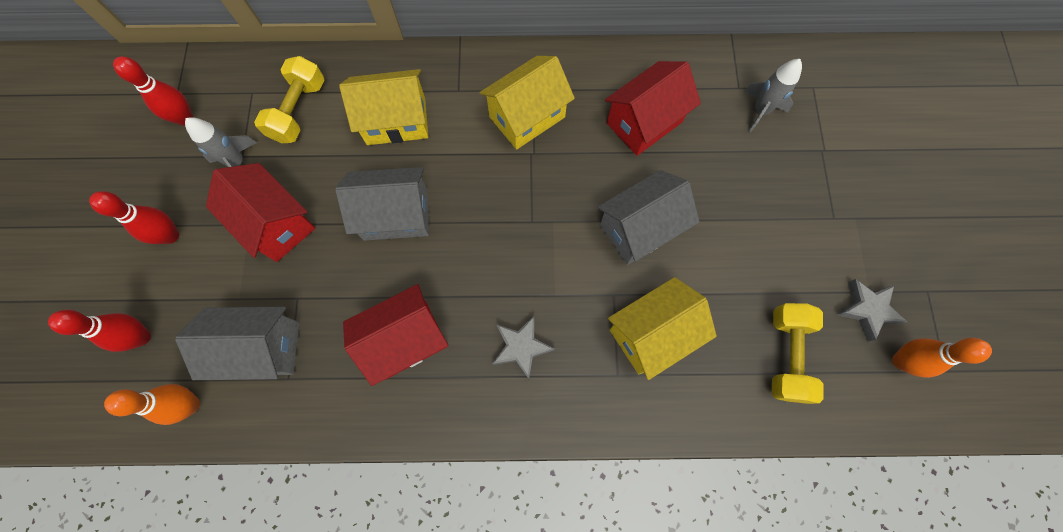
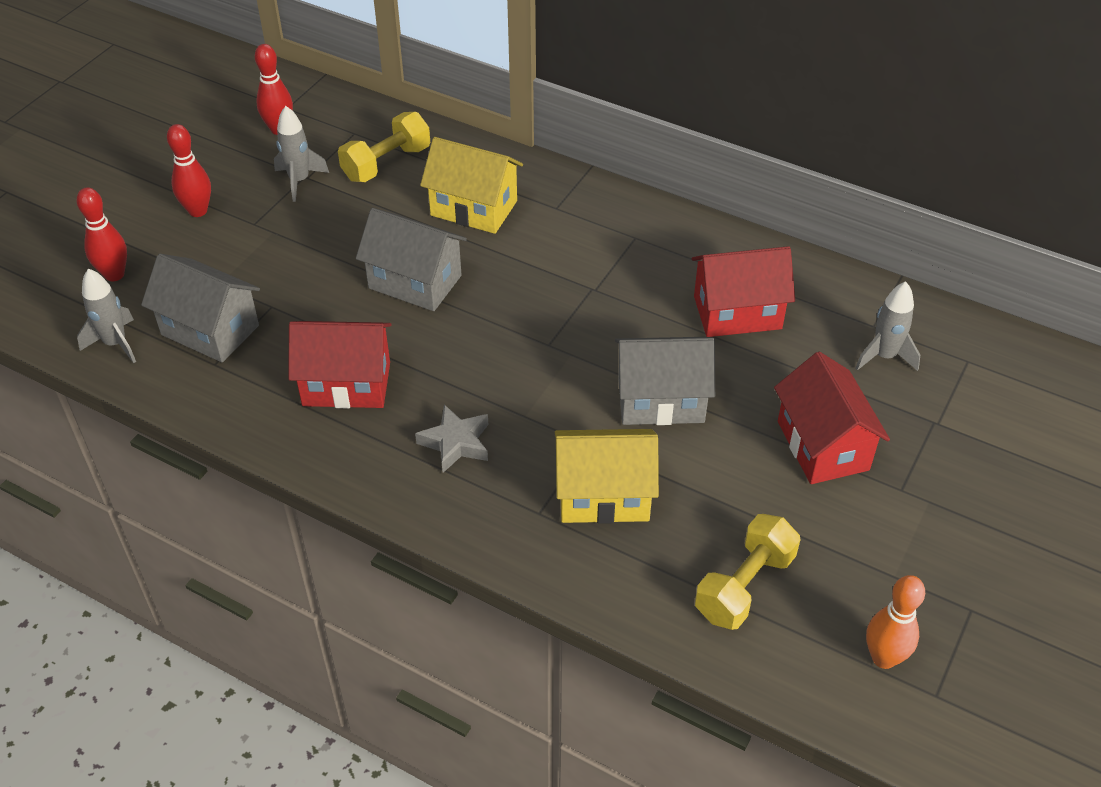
camera: 30 degrees right, 25 degrees down
orange bowling pin [104,384,200,425] -> grey rocket [77,269,136,363]
red house [206,163,315,262] -> red house moved to [774,352,890,484]
yellow house [480,56,575,150] -> none
grey star [837,279,907,341] -> none

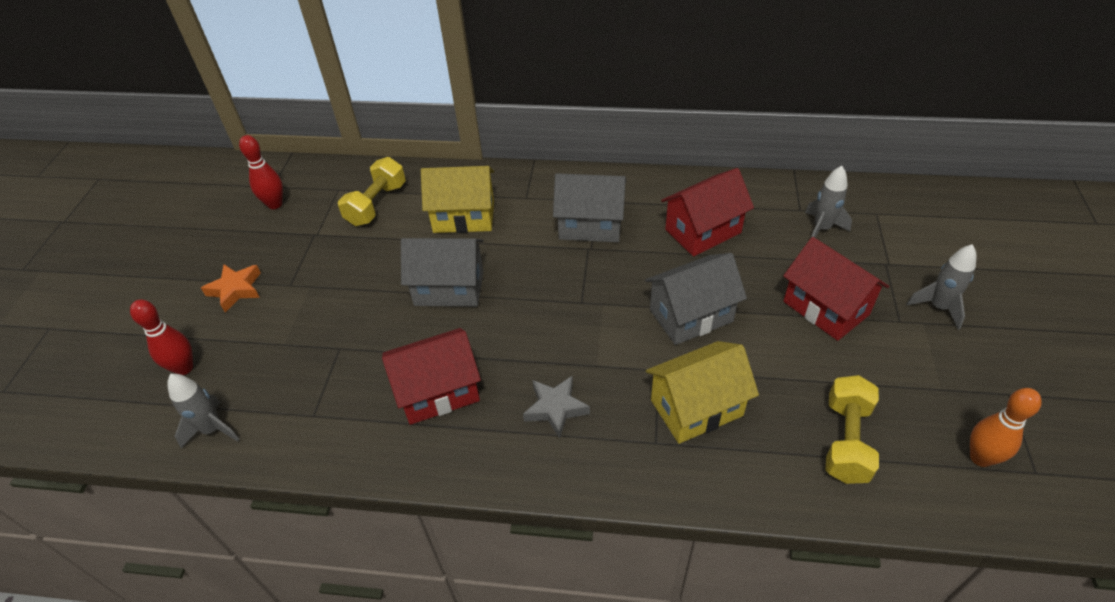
camera: 20 degrees left, 0 degrees up
grey house [141,254,260,362] -> grey house moved to [553,173,626,242]
red bowling pin [167,124,211,217] -> orange star [201,264,261,312]
grey rocket [274,106,329,202] -> grey rocket moved to [907,244,977,330]

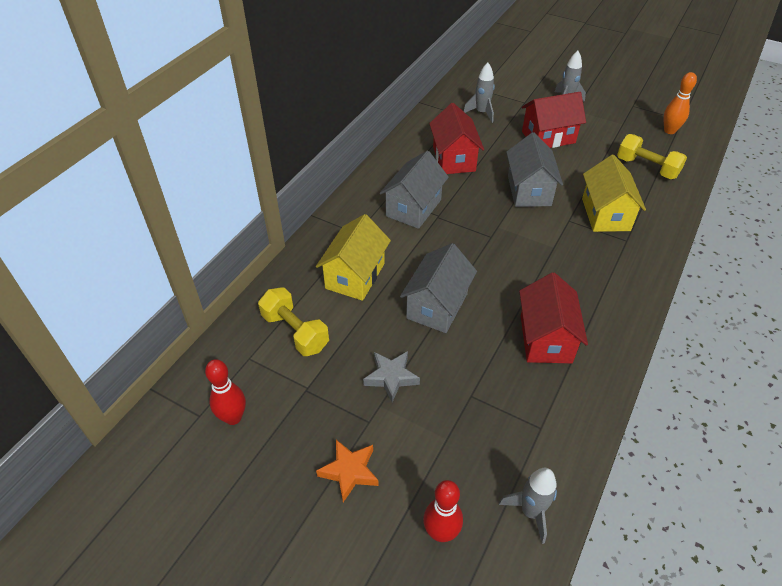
camera: 70 degrees left, 0 degrees up
grey star [523,376,590,439] -> grey star moved to [363,351,420,402]

